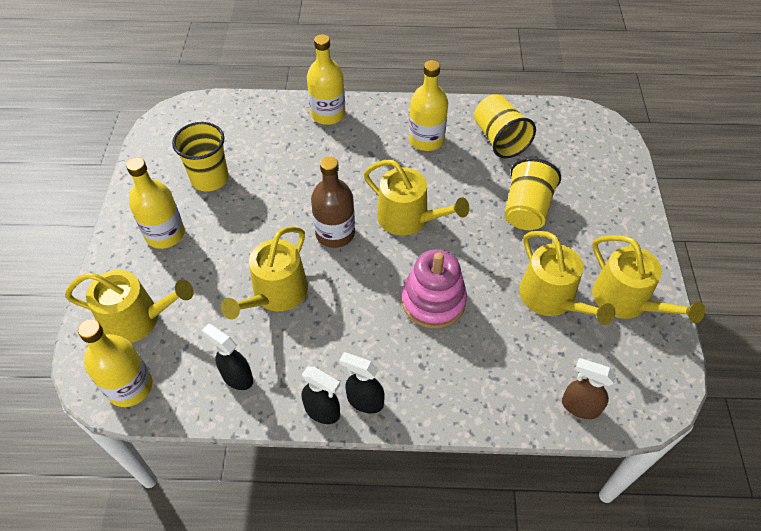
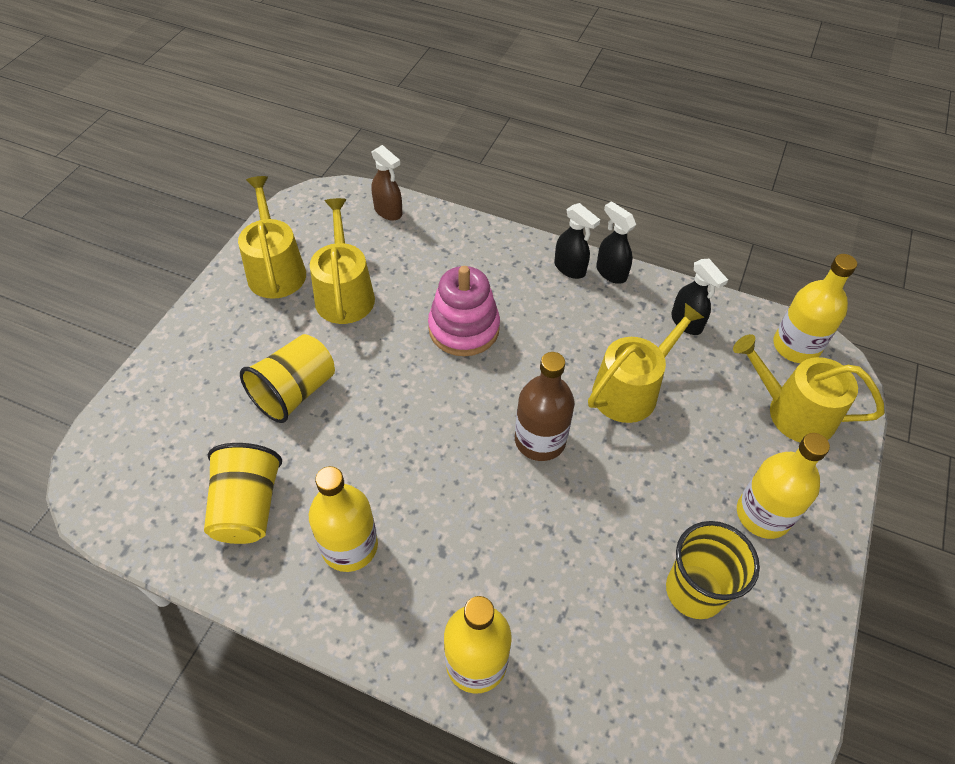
camera: 160 degrees left, 0 degrees up
yellow watering can [364,160,469,235] -> none

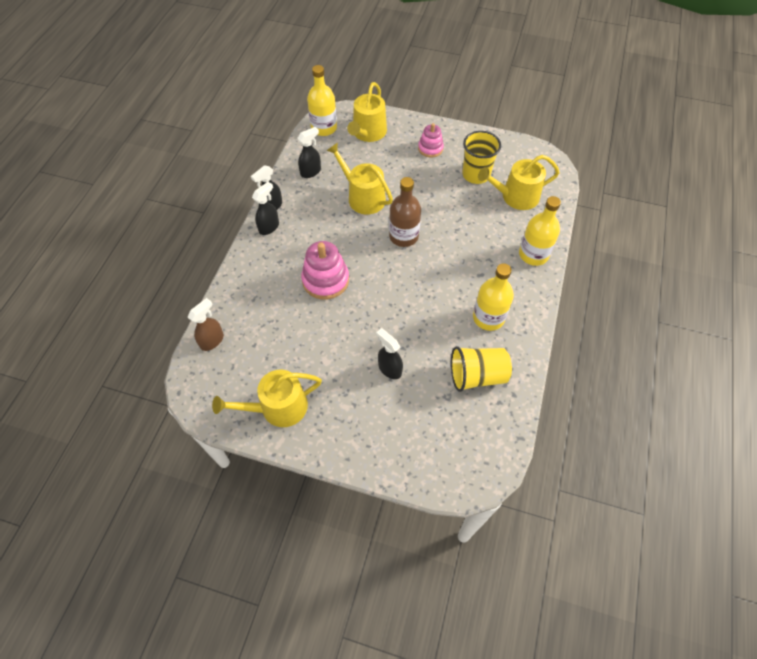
camera: 95 degrees left, 5 degrees up
yellow cup [240,334,335,423] -> black spray bottle [376,328,403,379]
yellow watering can [310,198,375,324] -> yellow watering can moved to [478,155,560,210]
yellow bottle [737,433,830,539] -> pink stacking toy [418,123,444,158]

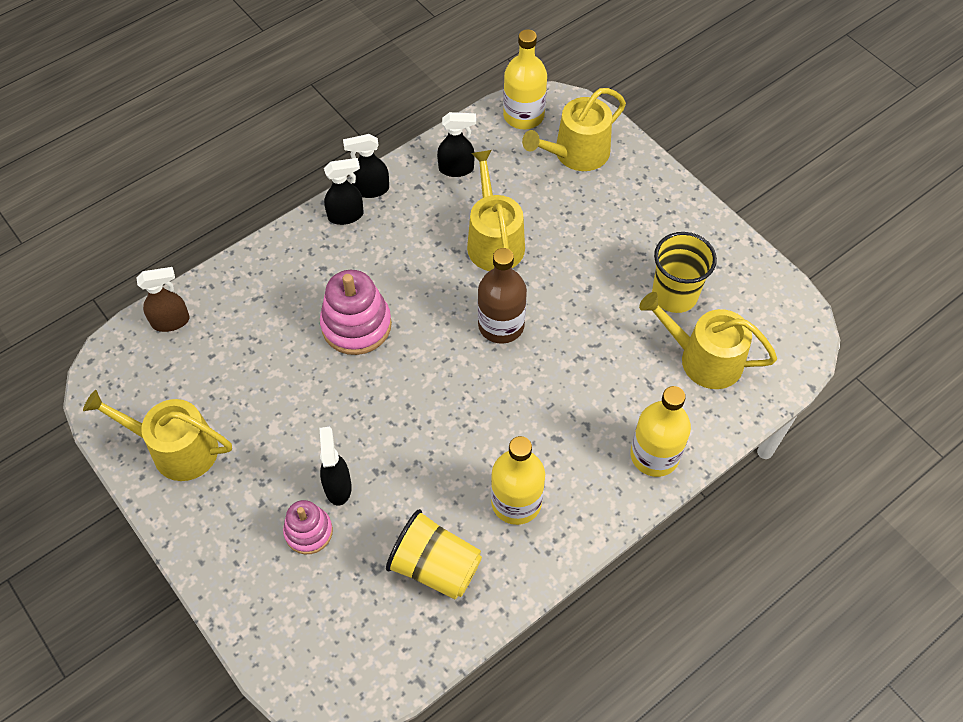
camera: 35 degrees right, 0 degrees up
pink stacking toy [418,123,444,158] -> pink stacking toy moved to [283,500,333,554]

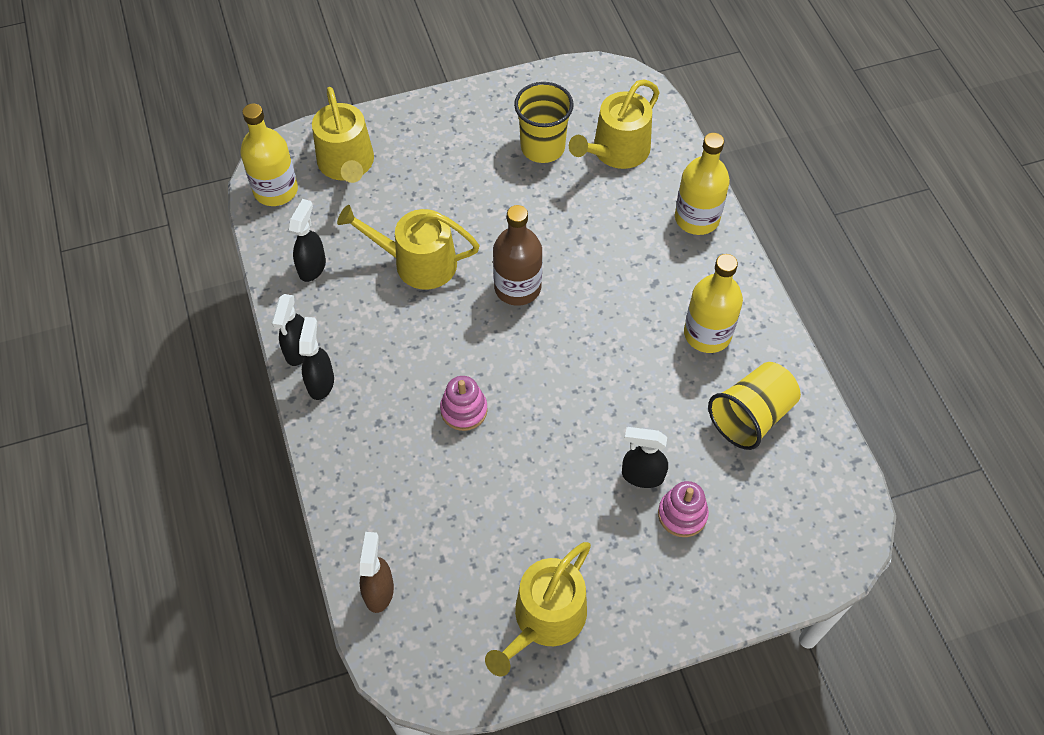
camera: 70 degrees left, 0 degrees up
pink stacking toy [320,270,392,355] -> pink stacking toy [440,376,488,431], size x0.62

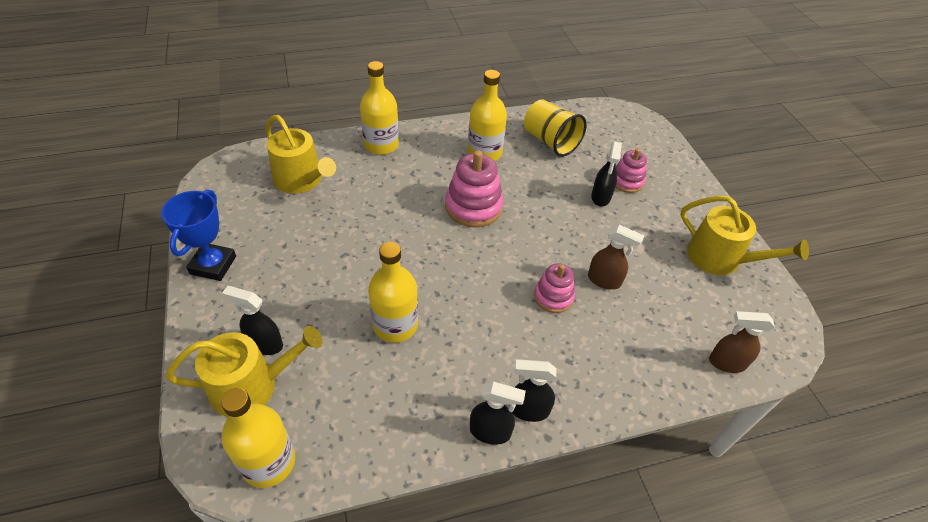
camera: 90 degrees left, 10 degrees down
black spray bottle [289,199,326,282] -> black spray bottle moved to [222,286,283,355]
yellow watering can [337,205,480,290] -> yellow bottle [368,242,418,343]
brown bottle [493,205,542,306] -> none
yellow cup [514,82,574,163] -> none
none -> blue trophy [161,189,236,281]
none -> pink stacking toy [445,150,503,227]
none -> brown spray bottle [588,225,644,290]

